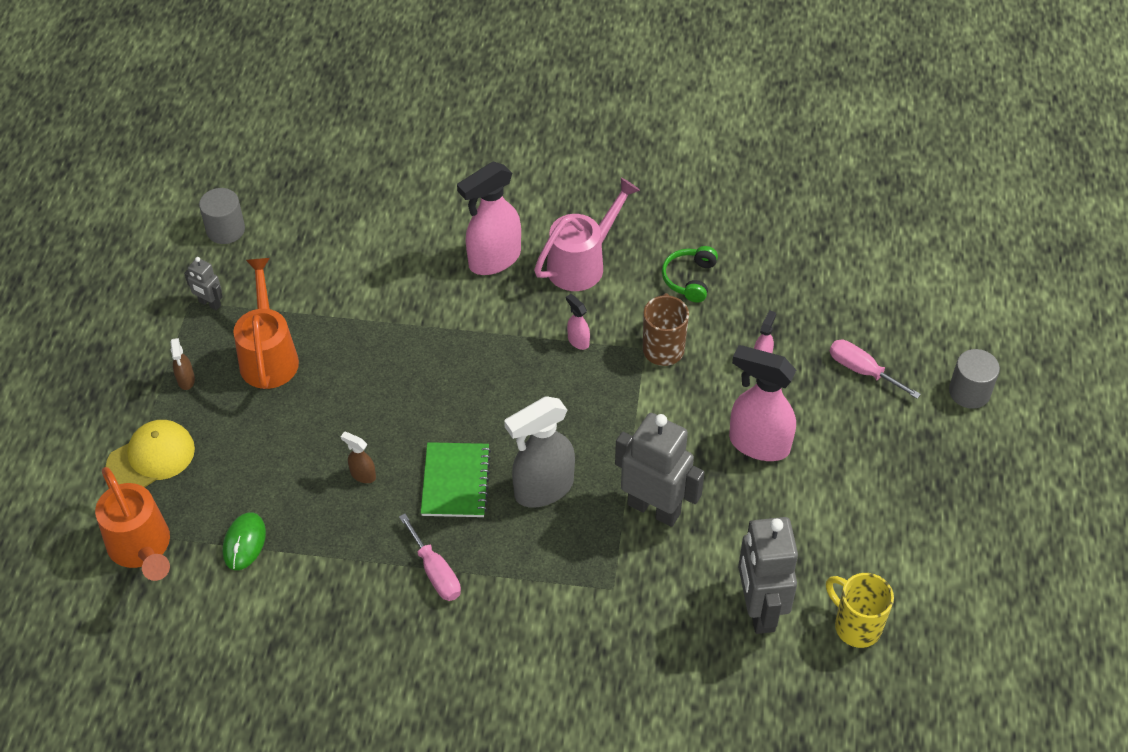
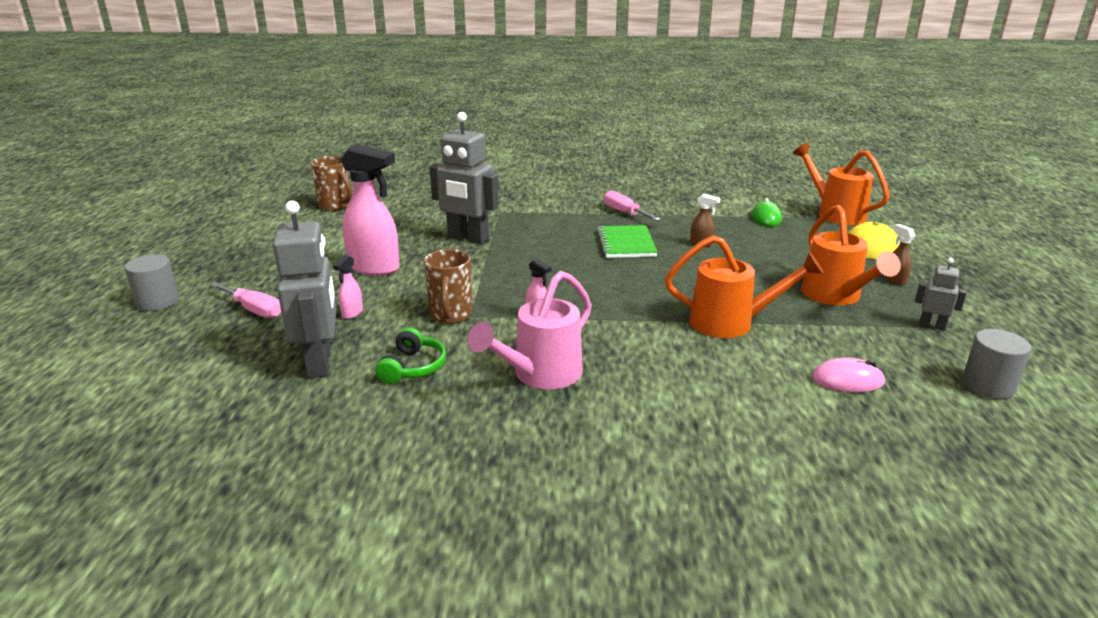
camera: 175 degrees right, 25 degrees down
pink spray bottle [457,162,521,275] -> none
grey spray bottle [504,396,575,508] -> none
grey robot [738,517,798,634] -> grey robot moved to [273,201,337,378]
yellow mug [826,573,894,648] -> brown mug [311,156,352,211]
none -> orange watering can [665,235,824,338]
none -> pink mouse [812,358,885,392]

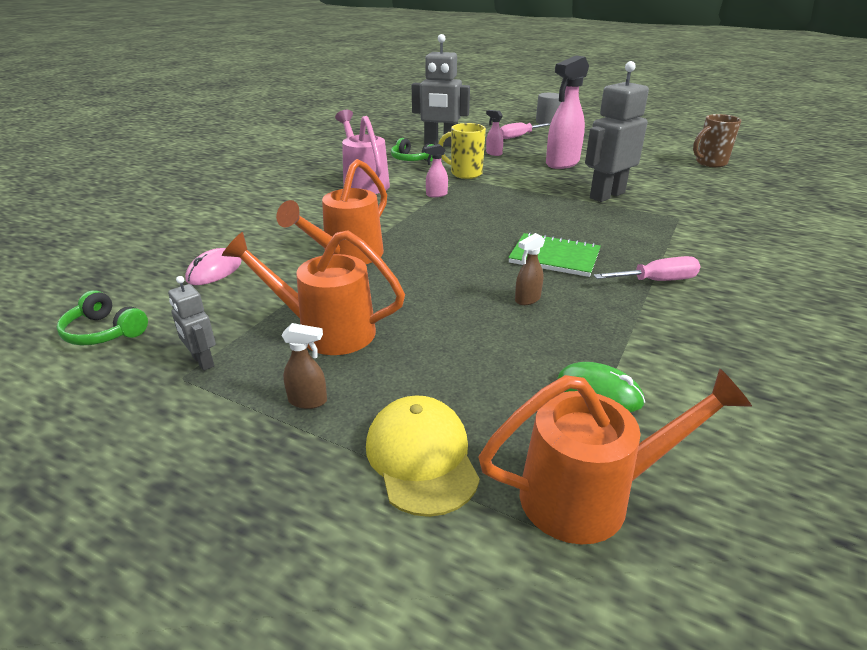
camera: 115 degrees right, 5 degrees up
brown mug [424,249,472,324] -> yellow mug [439,123,486,179]
grey robot [915,258,967,331] -> grey robot turned 90 degrees clockwise [168,276,216,371]
grey cylinder [962,329,1031,399] -> green headphones [57,290,148,345]

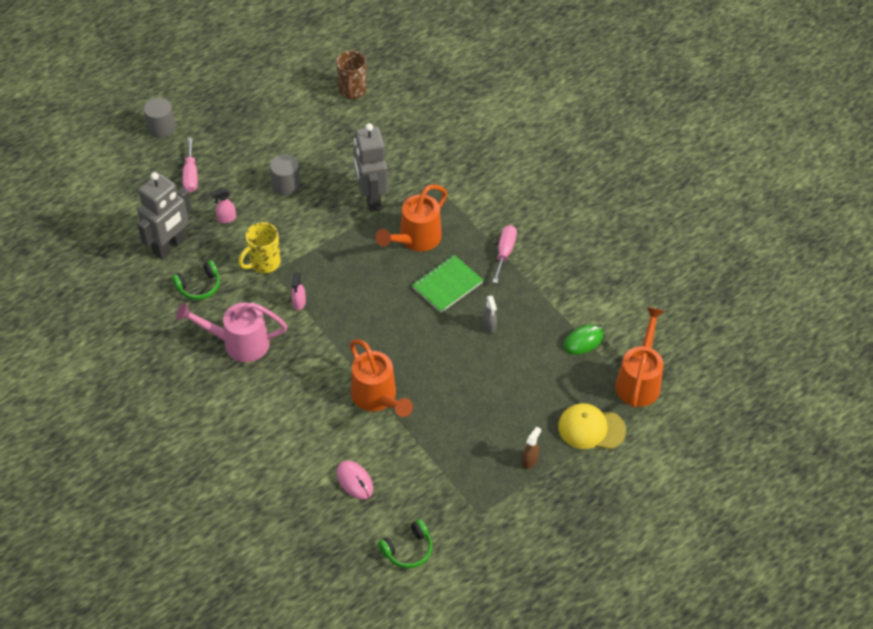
camera: 65 degrees left, 20 degrees up
grey robot [168,276,216,371] -> none
orange watering can [222,230,405,355] -> orange watering can moved to [375,184,447,252]
brown spray bottle [515,233,545,305] -> grey spray bottle [483,296,497,334]
pink spray bottle [546,56,589,169] -> grey cylinder [270,155,300,196]

